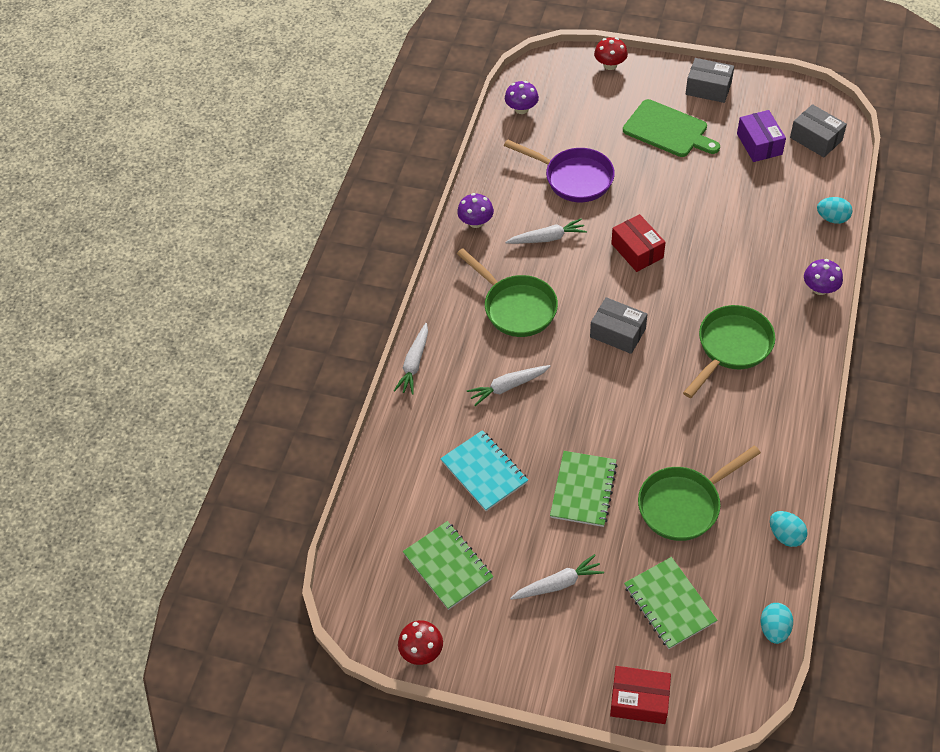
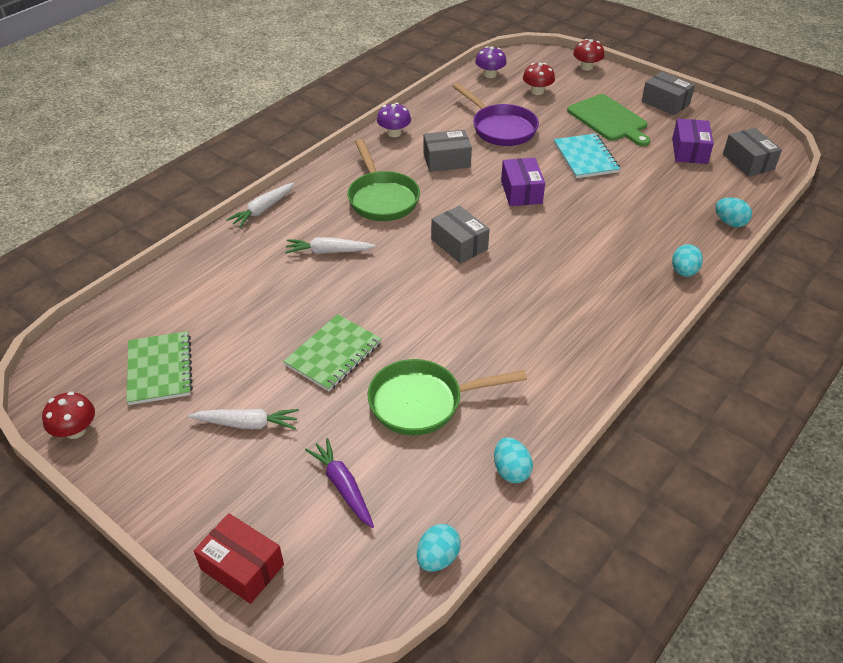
camera: 20 degrees right, 10 degrees down
turquoise notebook [440,430,528,511] -> turquoise notebook moved to [554,133,620,178]
white carrot [505,218,587,244] -> grey box [424,130,472,172]
red box [611,214,666,272] -> purple box [501,158,545,206]
green notebook [624,557,717,649] -> purple carrot [305,438,374,528]
green pan [683,305,775,398] -> none
purple mushroom [804,259,843,295] -> turquoise egg [672,244,703,277]
none -> red mushroom [523,63,555,95]

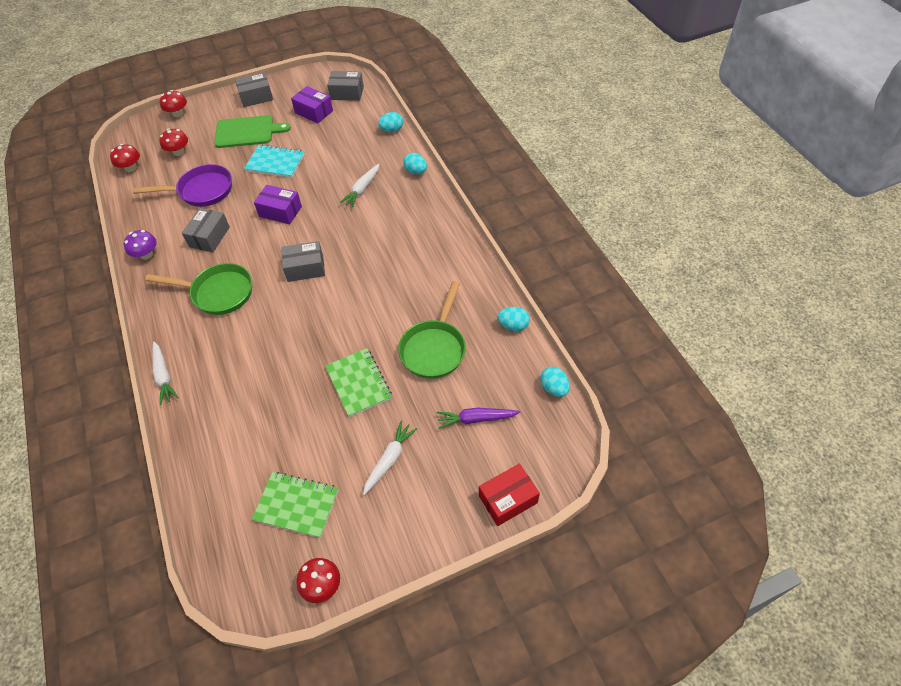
camera: 60 degrees left, 10 degrees up
white carrot [285,237,376,254] -> white carrot moved to [340,164,379,207]
purple mushroom [475,46,507,78] -> red mushroom [110,144,140,172]

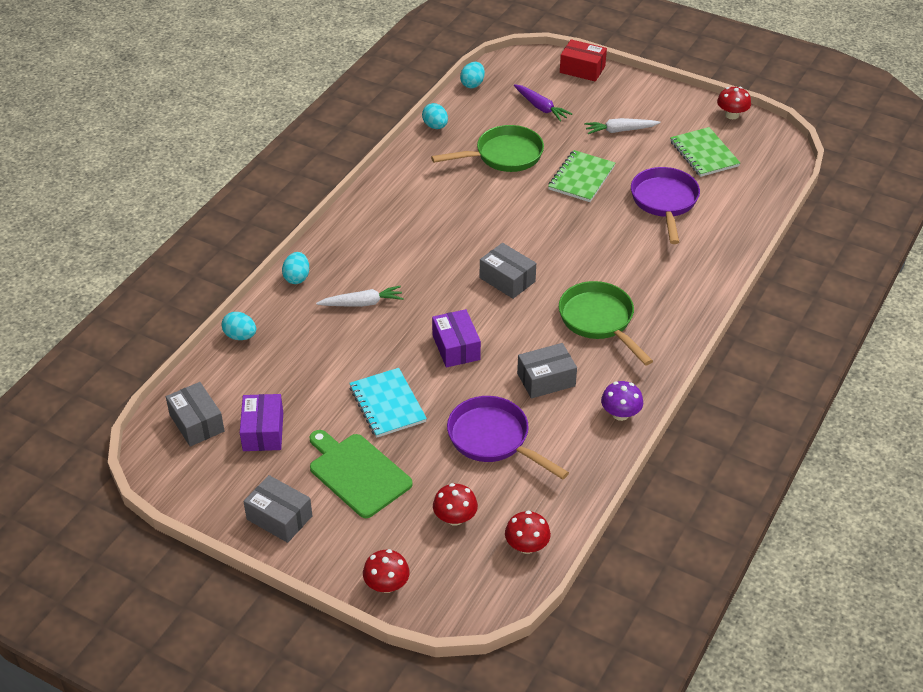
camera: 130 degrees left, 10 degrees down
white carrot [153,342,179,405] -> none
none -> purple pan [631,167,700,244]

